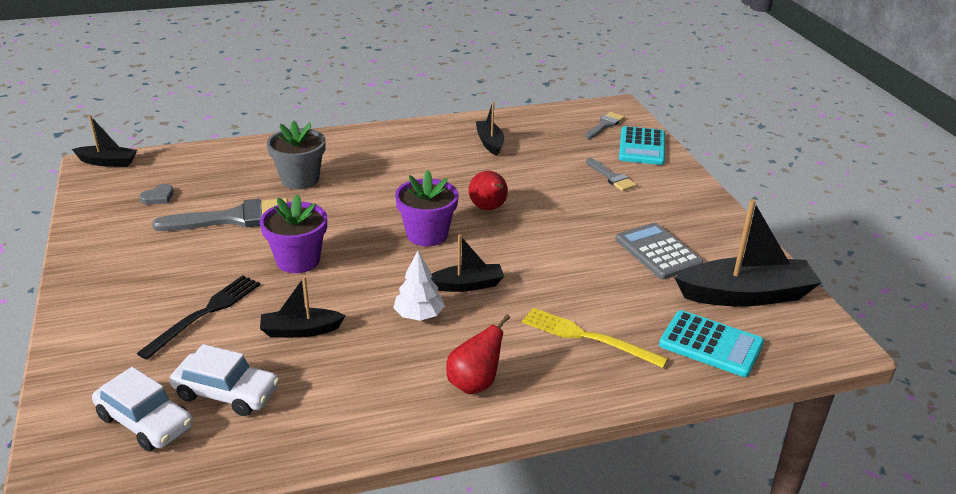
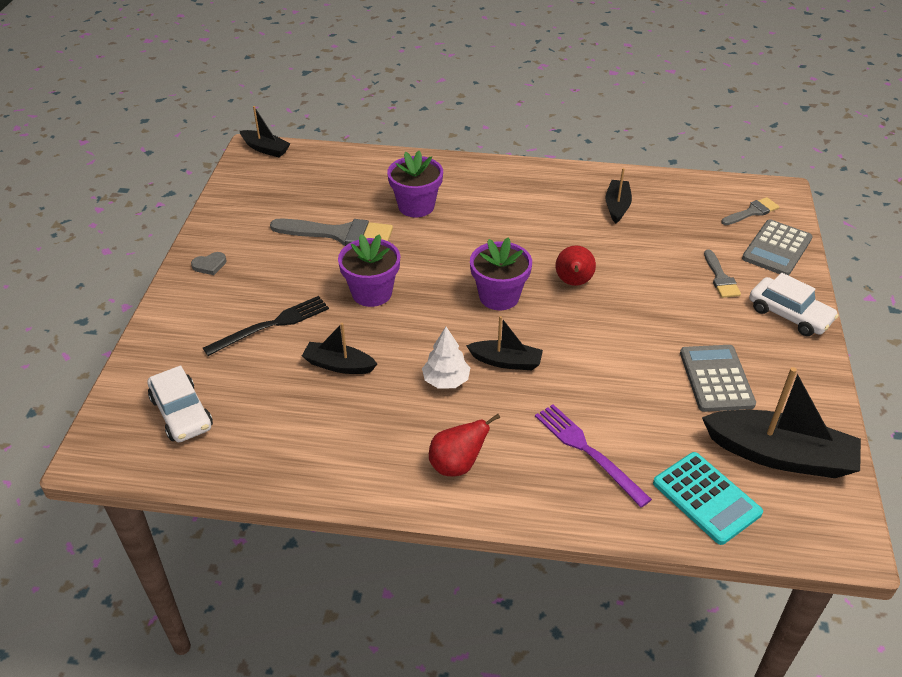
camera: 25 degrees right, 10 degrees up
grey heart [139,184,174,205] -> grey heart moved to [191,252,226,275]
white car [170,344,279,416] -> white car moved to [749,273,839,336]
grey flower pot [267,121,326,189] -> purple flower pot [387,151,443,217]
yellow fork [522,308,668,368] -> purple fork [535,404,652,508]
turquoise calculator [619,126,665,165] -> grey calculator [742,219,813,276]

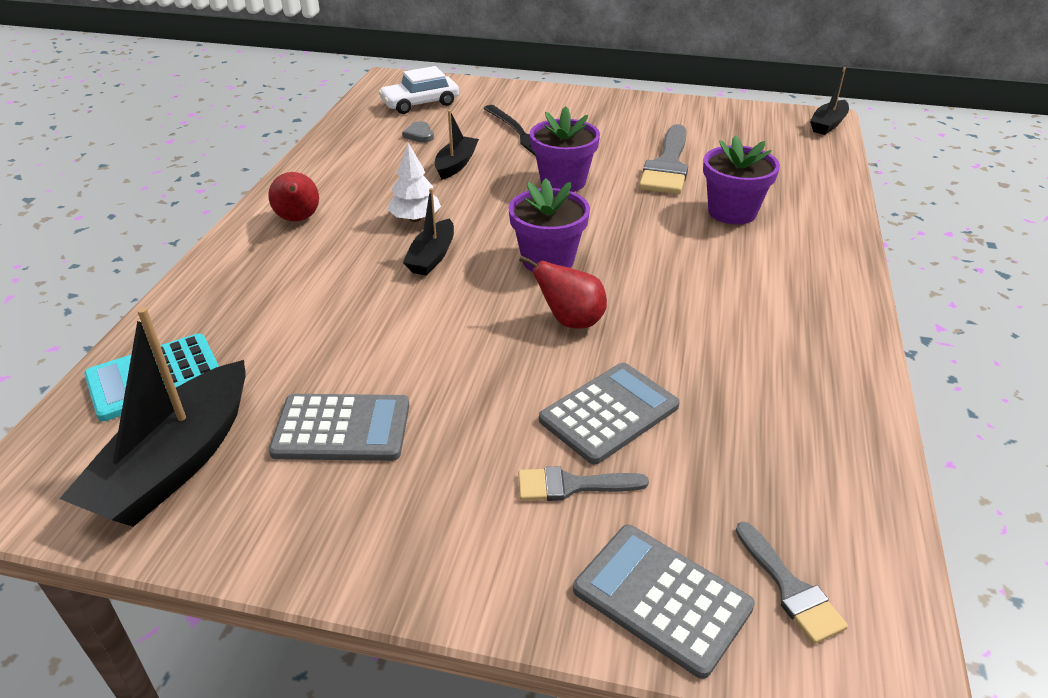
camera: 95 degrees right, 5 degrees down
grey heart [191,252,226,275] -> grey heart moved to [402,121,434,143]
purple fork [535,404,652,508] -> none
black boat [605,168,632,223] -> none
white car [749,273,839,336] -> none
none -> grey calculator [539,363,680,465]

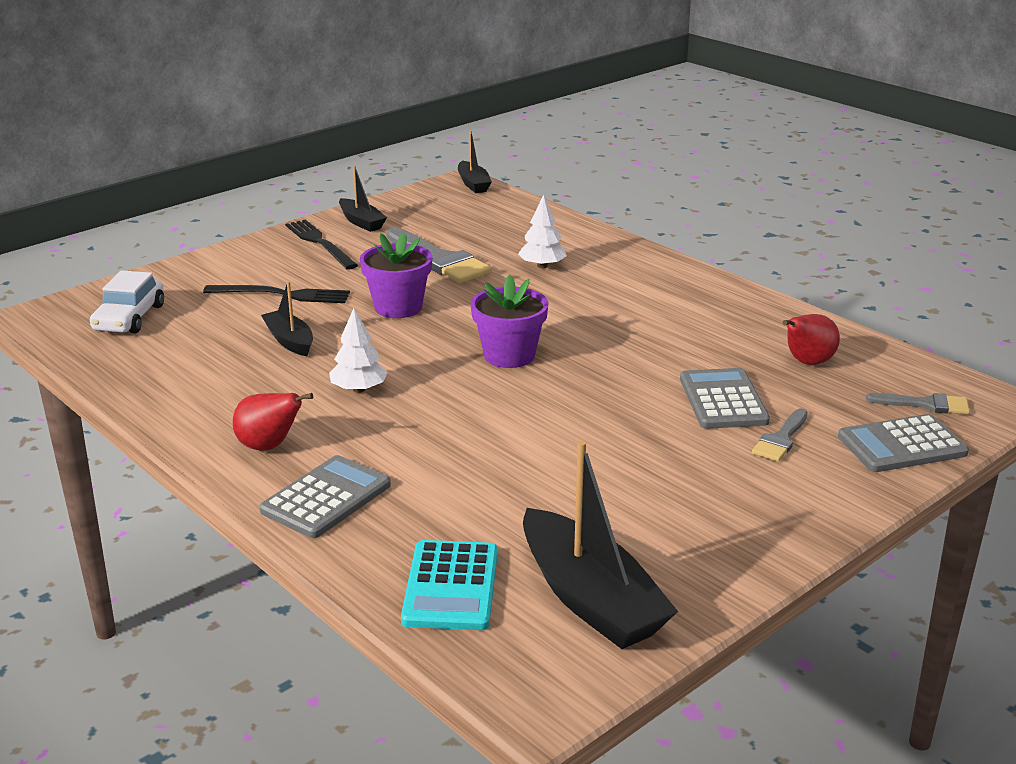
camera: 55 degrees left, 10 degrees down
grey calculator [269,394,409,461] -> grey calculator moved to [259,455,391,538]
grey heart [402,121,434,143] -> none
black boat [403,188,454,276] -> black boat moved to [339,166,387,232]
red pear [519,255,607,329] -> red pear moved to [783,314,840,365]
purple flower pot [703,135,780,225] -> white tree [518,195,567,268]
none -> black fork [285,220,358,270]

